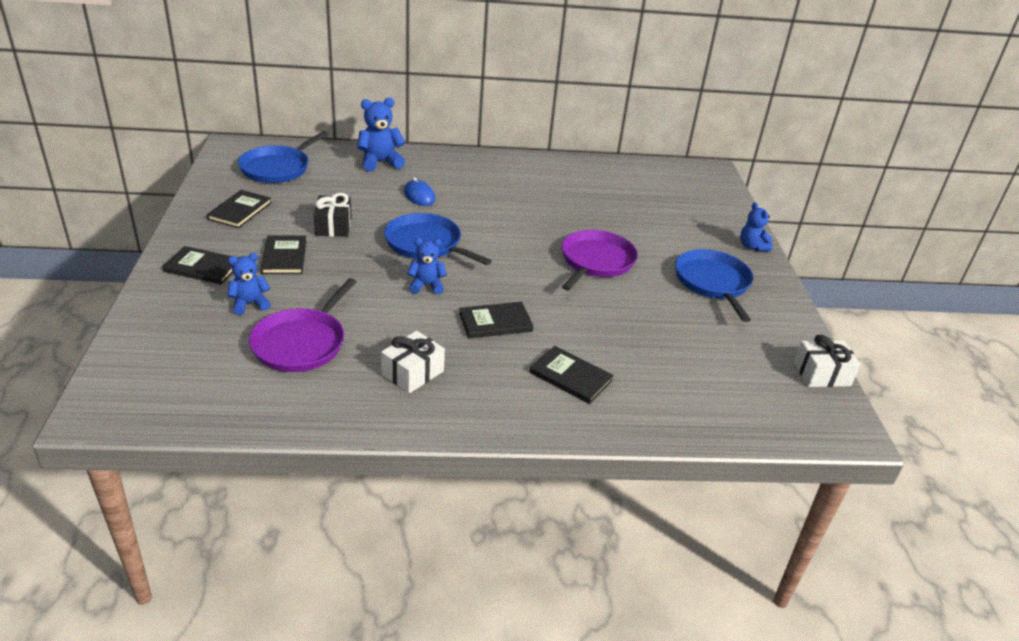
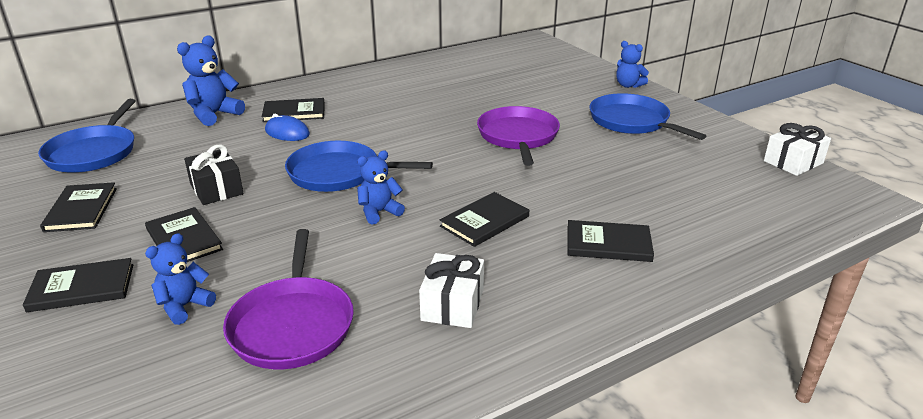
camera: 25 degrees left, 5 degrees down
none -> black book [262,98,325,122]

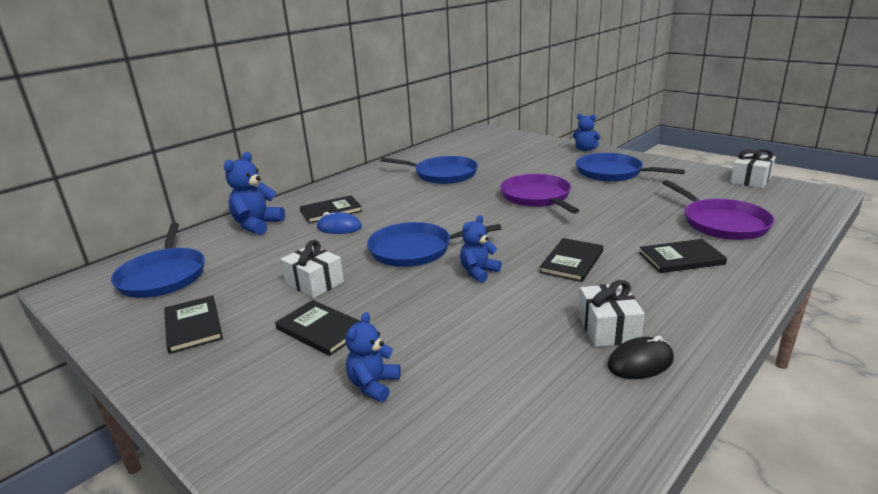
camera: 15 degrees left, 5 degrees down
black book [23,258,133,312] -> none
black gift [184,144,244,205] -> white gift [281,240,344,298]
purple pan [223,229,354,369] -> purple pan moved to [662,180,775,240]
none -> blue pan [380,156,478,184]
none -> black mouse [607,336,674,379]

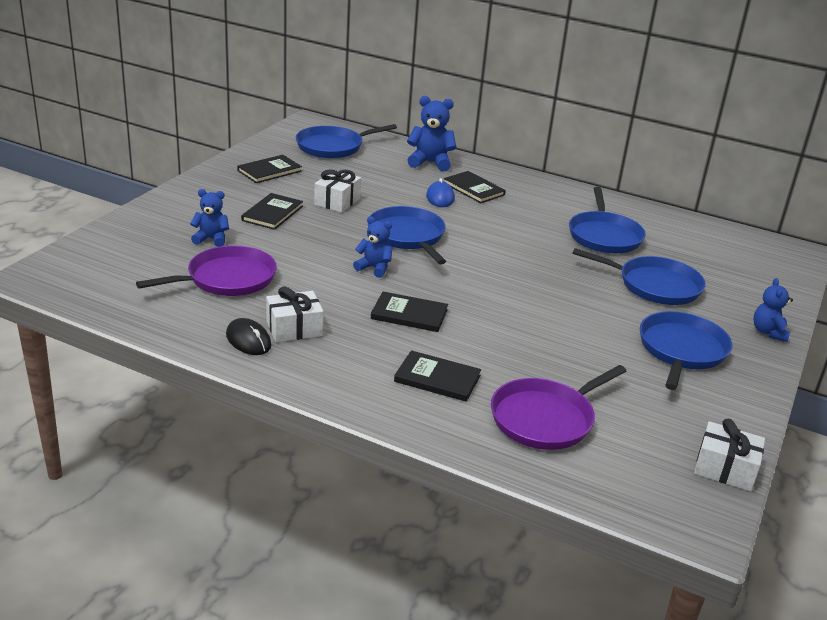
camera: 70 degrees right, 5 degrees up
purple pan [500,174,580,214] -> purple pan moved to [136,245,277,296]
black book [639,239,727,273] -> black book turned 45 degrees counterclockwise [394,350,481,402]
none -> blue pan [572,248,706,305]

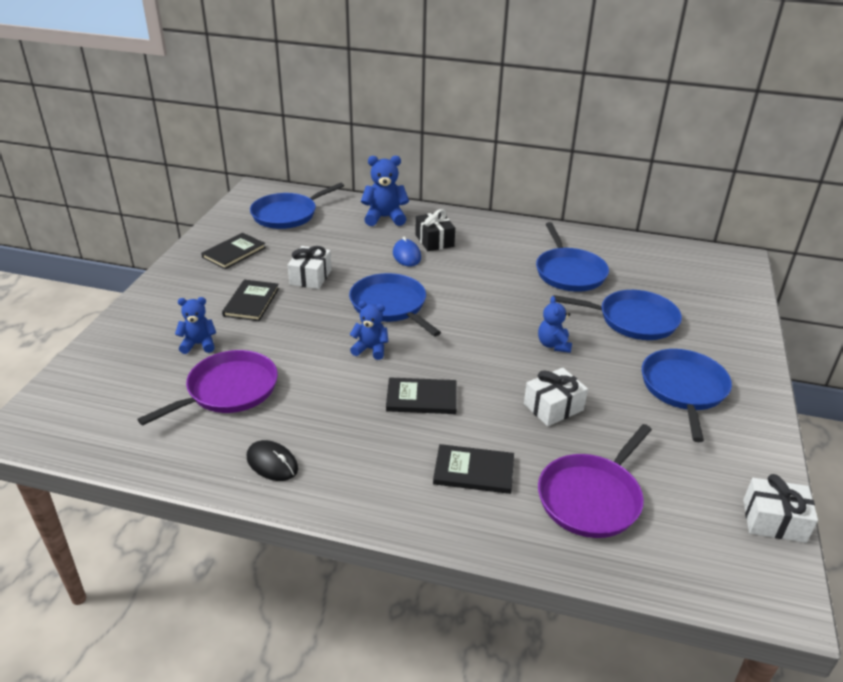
camera: 10 degrees left, 5 degrees up
white gift [266,286,324,342] -> white gift moved to [524,368,588,426]
black book [444,171,506,203] -> black gift [415,209,455,251]
blue teddy bear [754,278,793,342] -> blue teddy bear moved to [538,296,572,353]

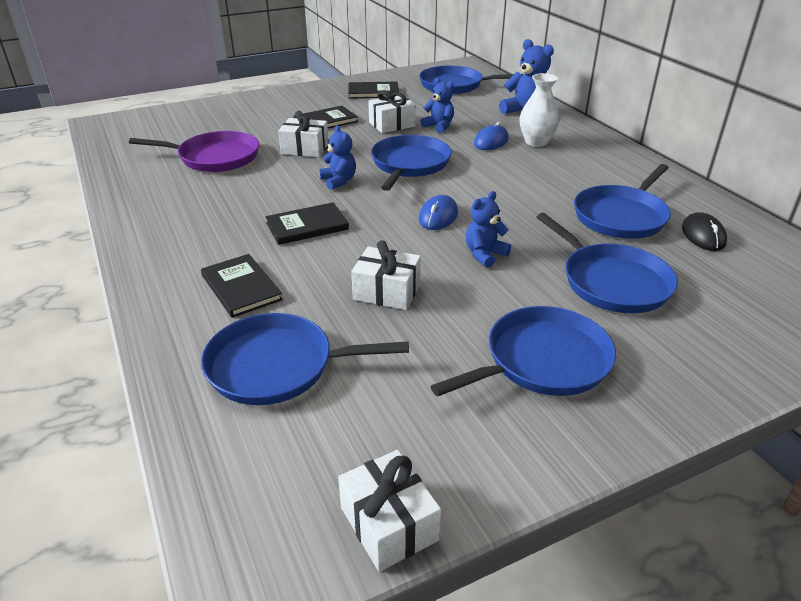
camera: 50 degrees right, 0 degrees up
blue teddy bear [175,297,216,354] -> blue teddy bear moved to [420,78,454,133]
black mouse [247,440,298,481] -> black mouse moved to [682,212,727,251]
black book [386,377,457,414] -> black book turned 75 degrees counterclockwise [265,202,349,245]
black gift [415,209,455,251] -> white vase [520,73,560,147]
purple pan [538,424,652,538] -> blue pan [201,313,409,405]
none -> white gift [278,111,329,157]
none -> blue mouse [419,195,458,230]

